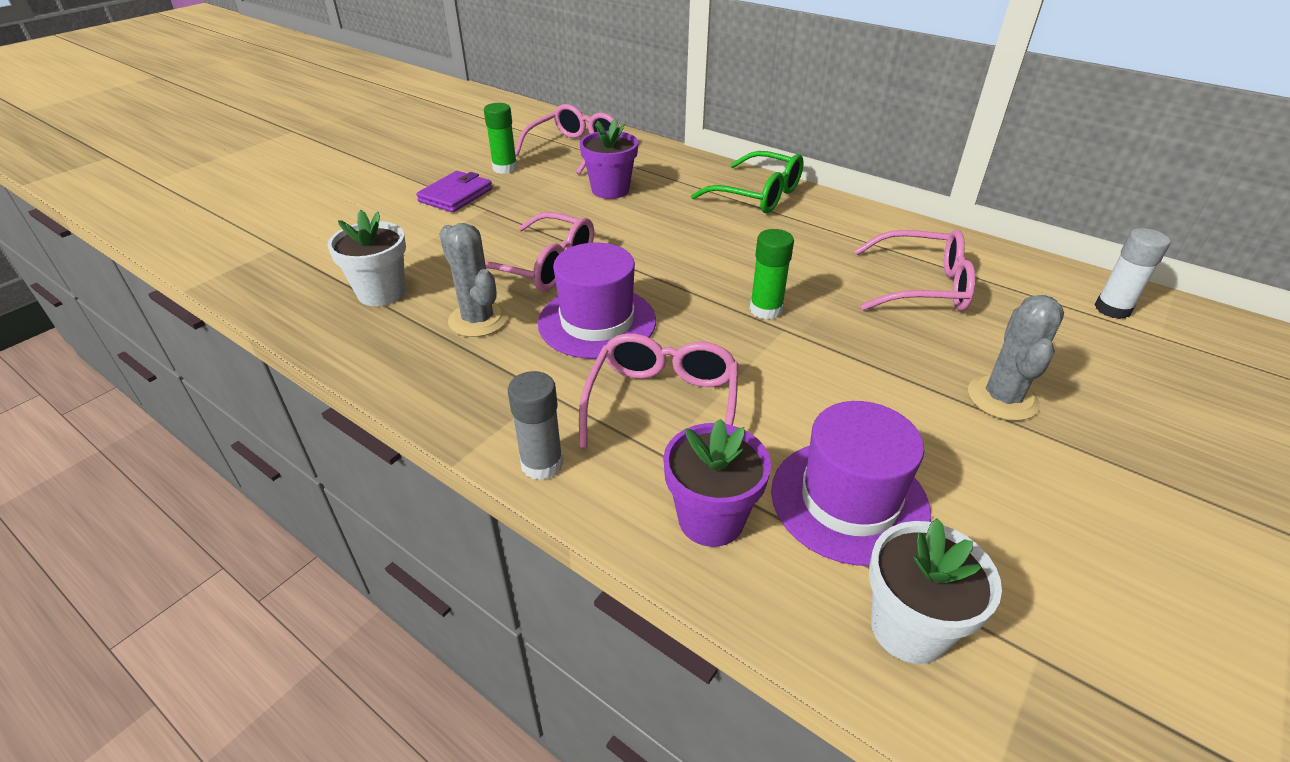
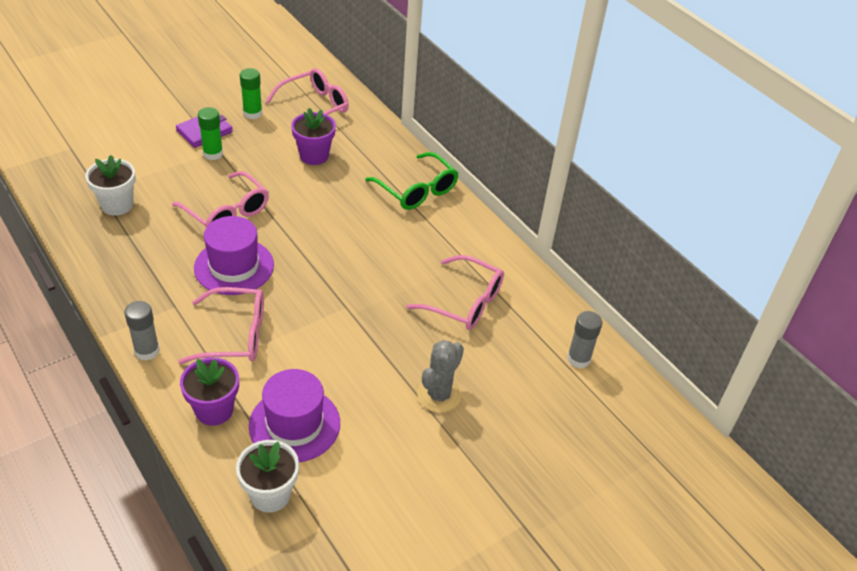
camera: 15 degrees right, 5 degrees up
grey cactus [439,223,508,337] -> none
pink glasses [579,333,739,448] -> pink glasses turned 60 degrees clockwise [178,287,264,364]
green glue stick [750,229,794,320] -> green glue stick moved to [198,107,223,160]
white glue stick [1095,228,1170,319] -> grey glue stick [567,311,602,368]

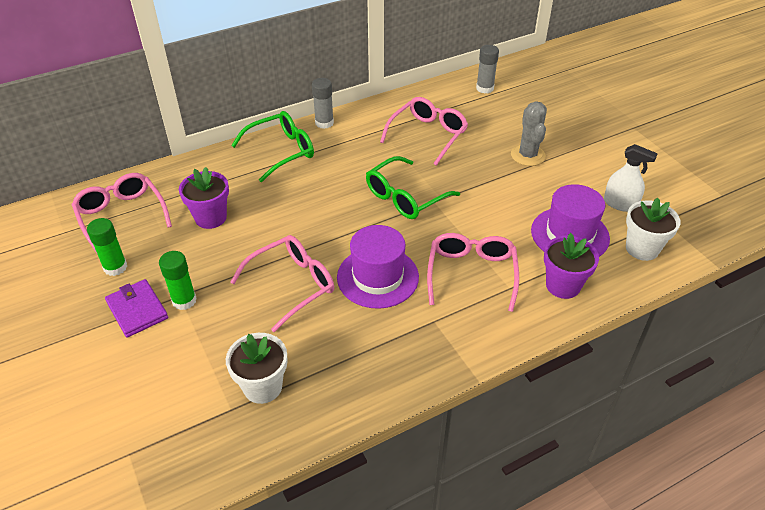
camera: 80 degrees left, 0 degrees up
grey glue stick [124,301,160,360] -> grey glue stick moved to [312,78,334,129]
grey cactus [417,340,464,413] -> grey cactus turned 45 degrees clockwise [511,101,547,166]
none -> green glasses [366,156,460,219]
none -> white spray bottle [604,144,658,212]

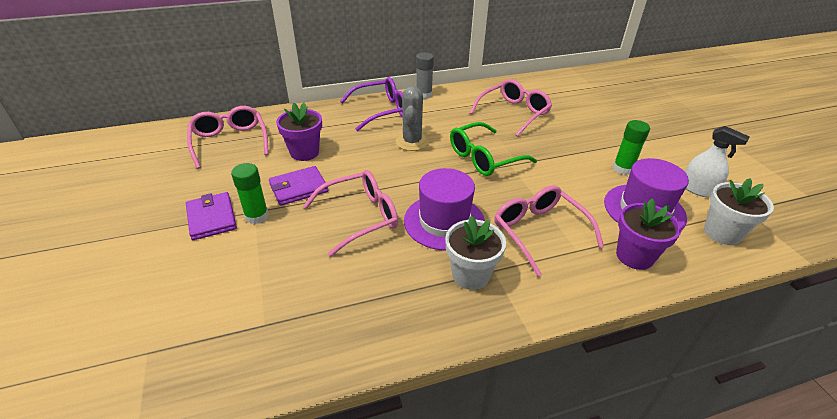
camera: 10 degrees right, 5 degrees down
green glue stick [87,218,127,276] -> green glue stick moved to [613,120,650,175]
white flower pot [226,333,288,404] -> white flower pot moved to [445,216,506,290]
green glasses [231,111,314,182] -> purple glasses [340,77,403,131]
pink glasses [427,233,519,312] -> pink glasses turned 45 degrees counterclockwise [494,185,604,276]
grey glue stick [476,45,499,94] -> none
grey cactus [511,101,547,166] -> grey cactus moved to [396,86,429,151]
none -> purple wallet [269,166,328,206]

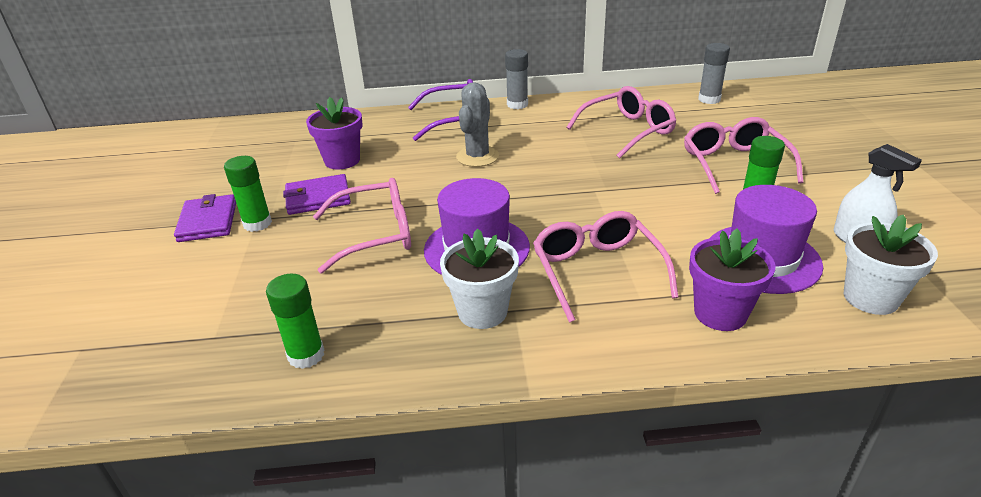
camera: 15 degrees right, 5 degrees down
pink glasses [187,106,269,169] -> pink glasses moved to [684,117,804,194]
green glasses [450,122,537,176] -> none
none -> green glue stick [266,274,324,369]
none -> grey glue stick [698,43,730,104]

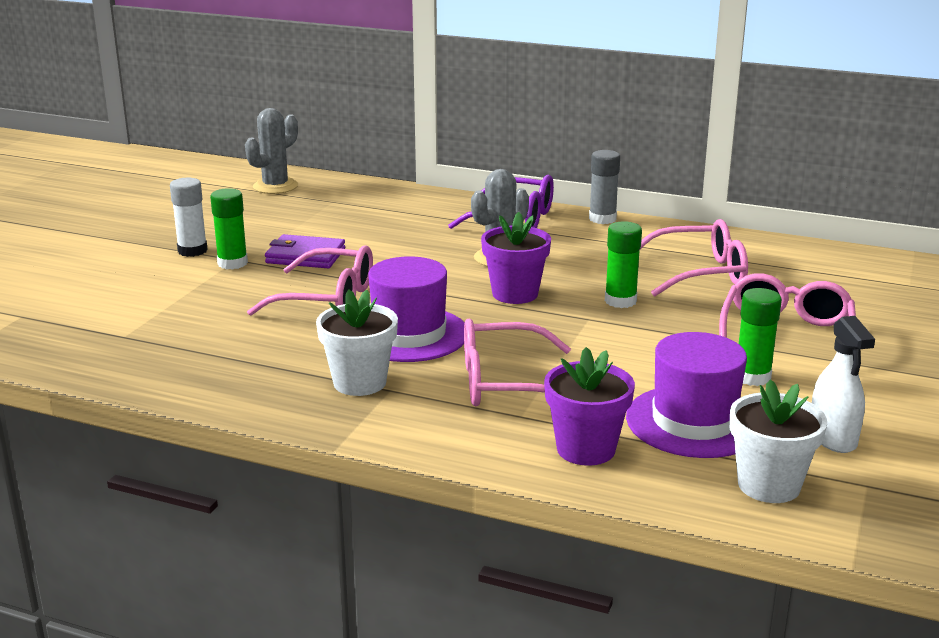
camera: 25 degrees right, 10 degrees down
purple wallet [174,194,236,242] -> white glue stick [170,178,208,257]
green glue stick [266,274,324,369] -> green glue stick moved to [605,221,642,308]
purple flower pot [306,97,362,169] -> purple flower pot moved to [481,212,551,304]
pink glasses [533,211,679,322] -> pink glasses turned 105 degrees counterclockwise [464,319,571,406]
grey glue stick [698,43,730,104] -> none
none -> grey cactus [245,108,298,194]

